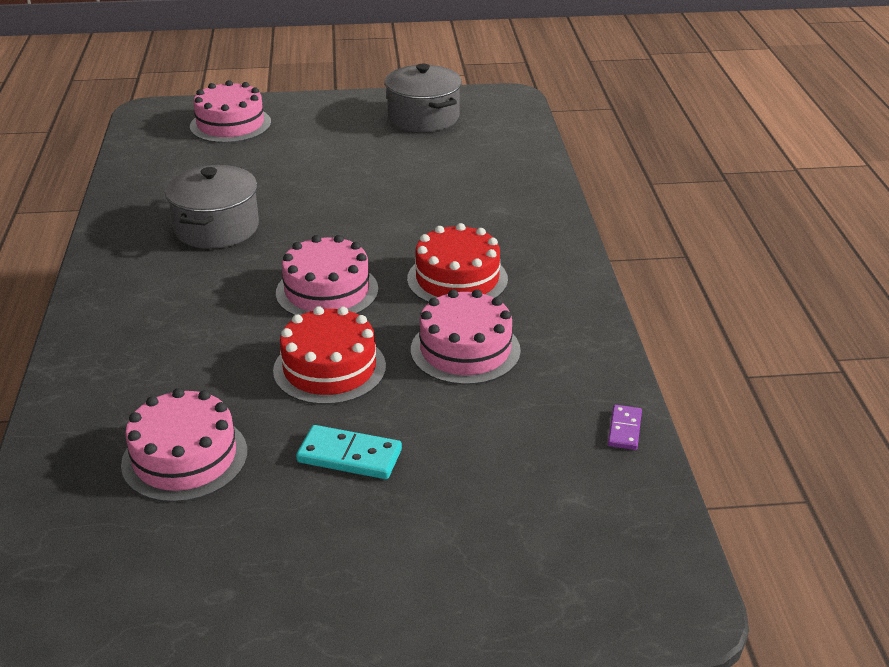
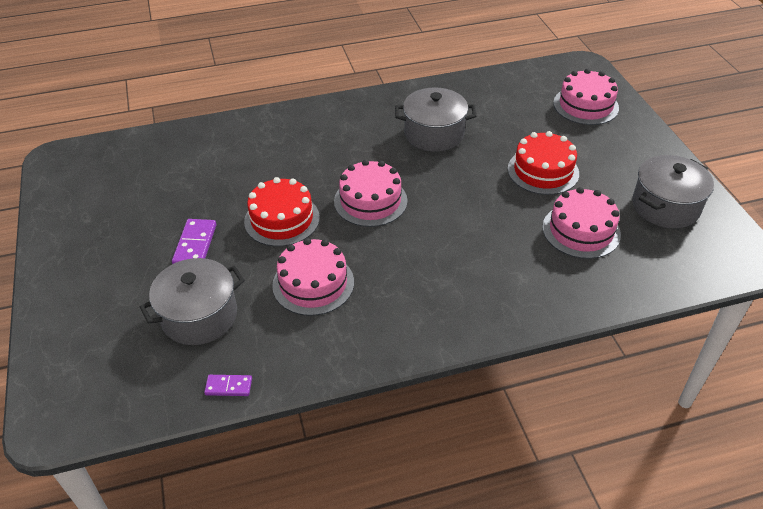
camera: 80 degrees right, 10 degrees up
pink cake [121,388,248,502] -> pink cake moved to [542,187,621,259]
turquoise domino [296,425,402,479] -> purple domino [172,219,216,264]
red cake [407,223,508,303] -> red cake moved to [508,131,579,195]
none -> grey pot [140,258,245,345]

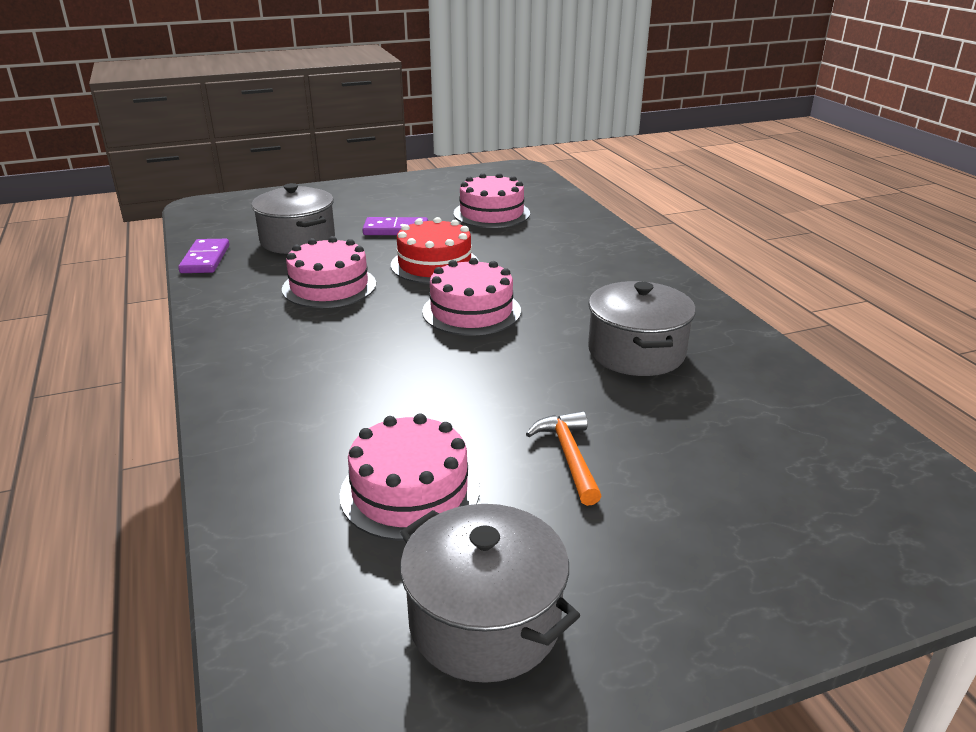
camera: 85 degrees right, 15 degrees down
purple domino [204,375,252,396] -> purple domino [178,239,229,273], size x1.61
red cake [508,131,579,195] -> orange hammer [526,411,601,506]
pink cake [553,69,619,125] -> pink cake moved to [454,173,530,228]

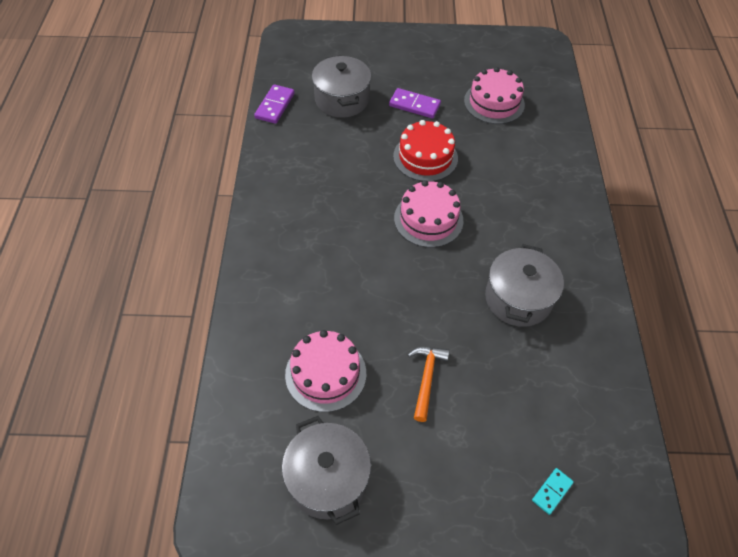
camera: 20 degrees right, 25 degrees up
pink cake [282,236,376,308] -> none
none -> turquoise domino [532,468,574,515]

